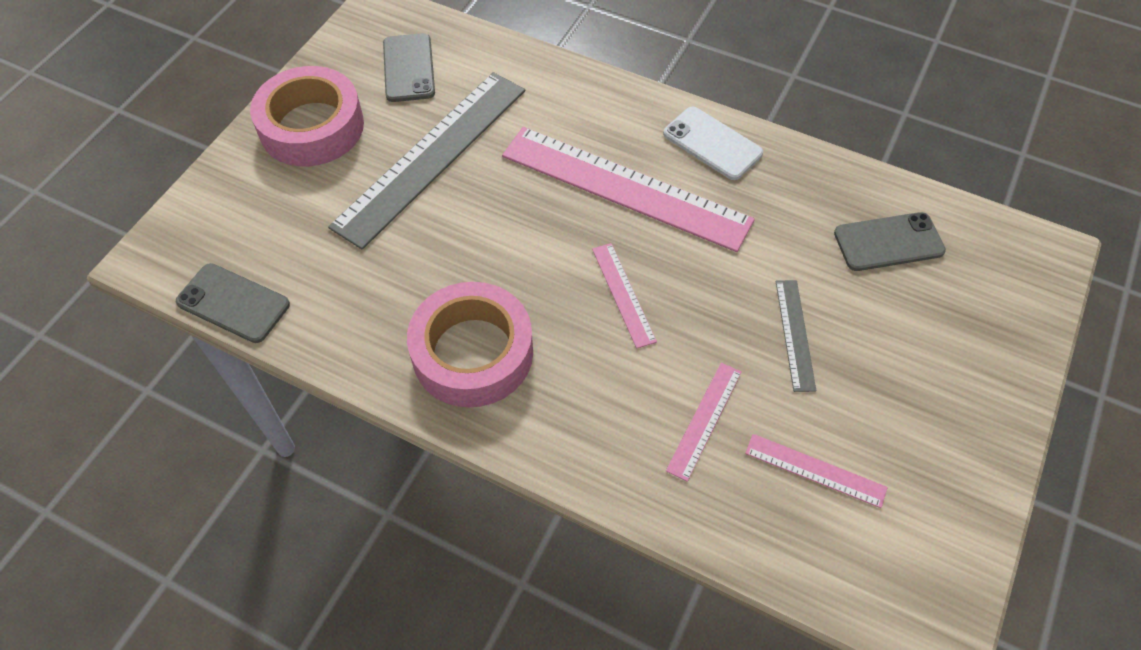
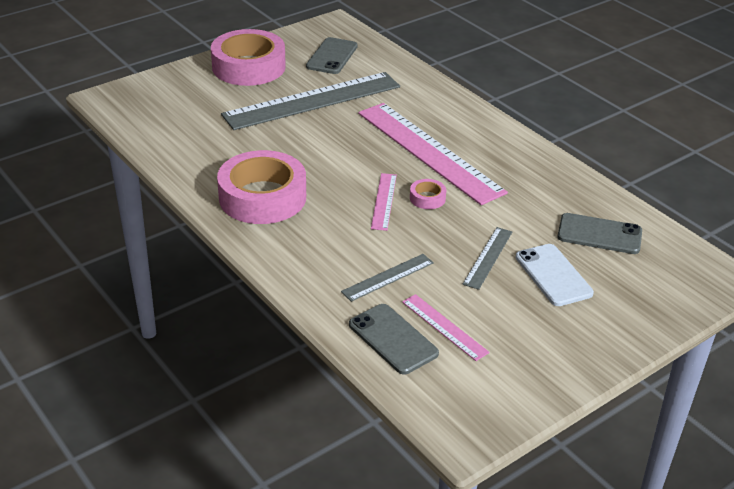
camera: 25 degrees right, 20 degrees down
grey phone [176,263,290,343] -> grey phone moved to [349,304,439,374]
white phone [663,107,763,180] -> white phone moved to [515,244,594,306]
pink ruler [666,363,742,482] -> grey ruler [341,254,434,302]
none -> pink tape [410,179,446,209]

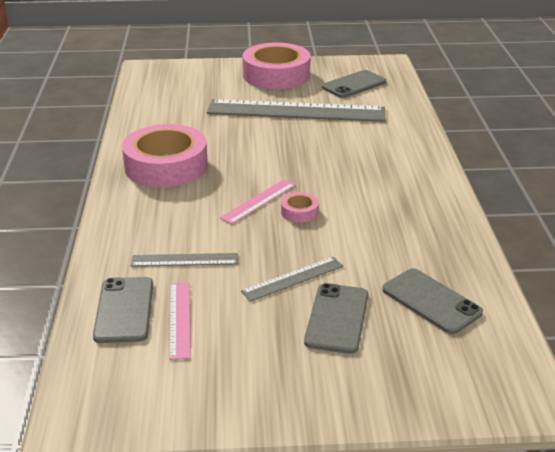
camera: 35 degrees right, 5 degrees down
pink ruler [358,103,508,205] -> none
white phone [515,244,594,306] -> grey phone [304,283,368,354]

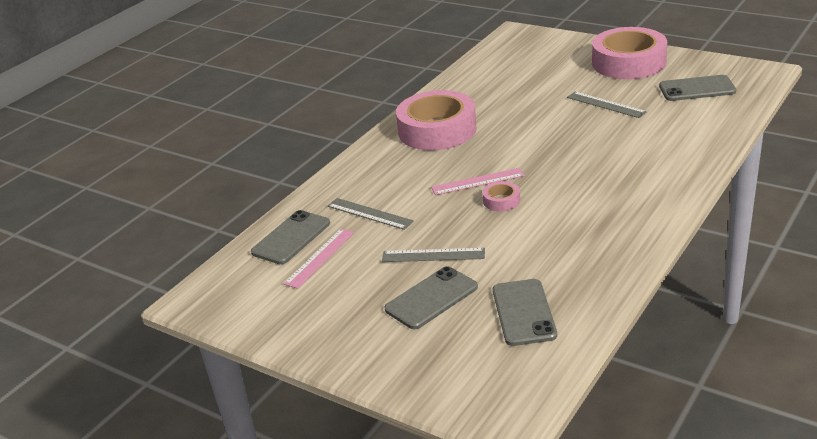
camera: 40 degrees right, 0 degrees up
grey ruler [207,99,385,122] -> grey ruler [567,92,647,118], size x0.45

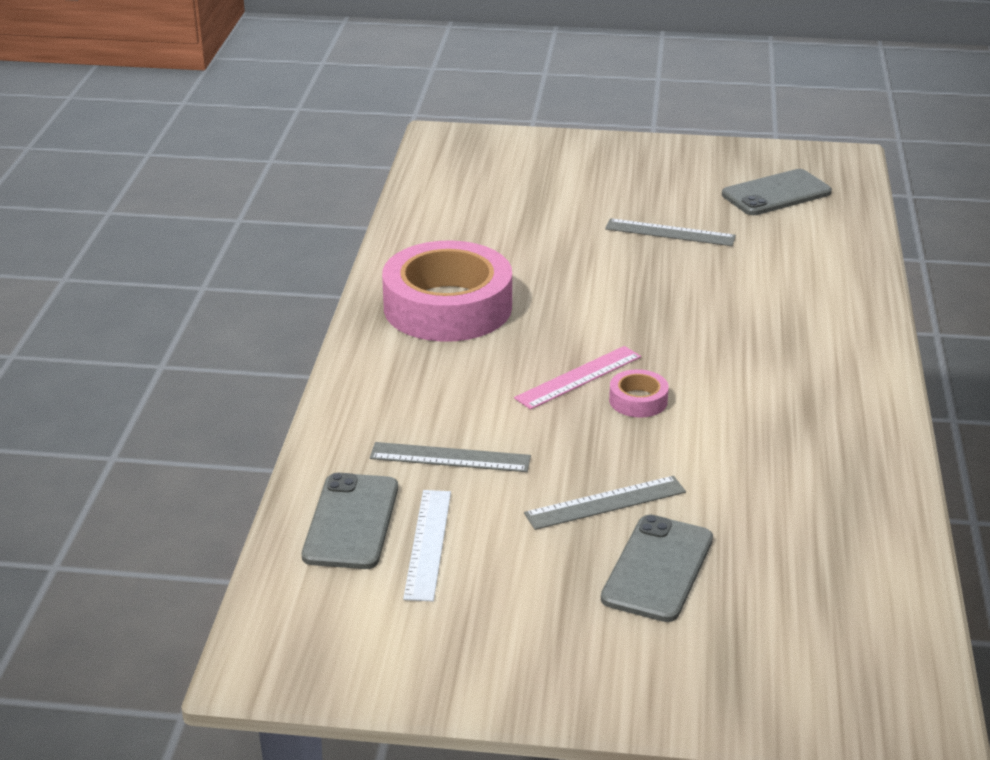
camera: 30 degrees left, 0 degrees up
pink ruler [284,229,354,289] -> white ruler [403,490,451,601]
grey phone [493,279,557,346] -> none
pink tape [592,27,667,79] -> none

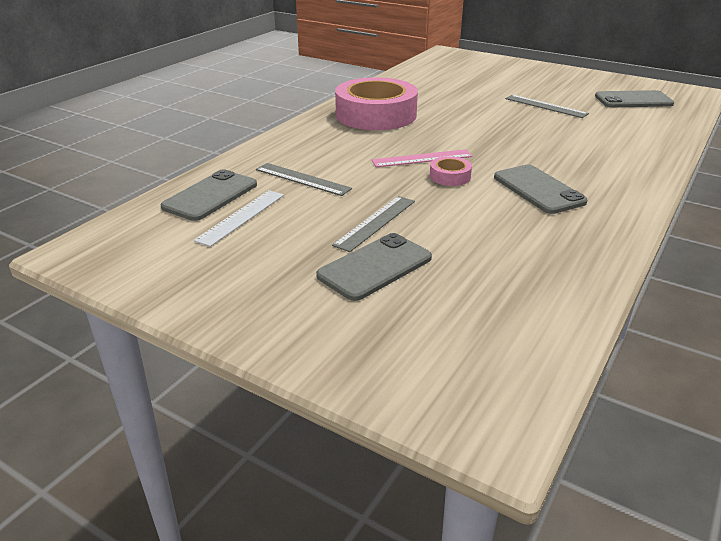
camera: 25 degrees right, 0 degrees up
grey ruler [524,476,686,530] -> grey ruler turned 60 degrees counterclockwise [332,196,415,252]
none -> grey phone [494,165,587,214]

